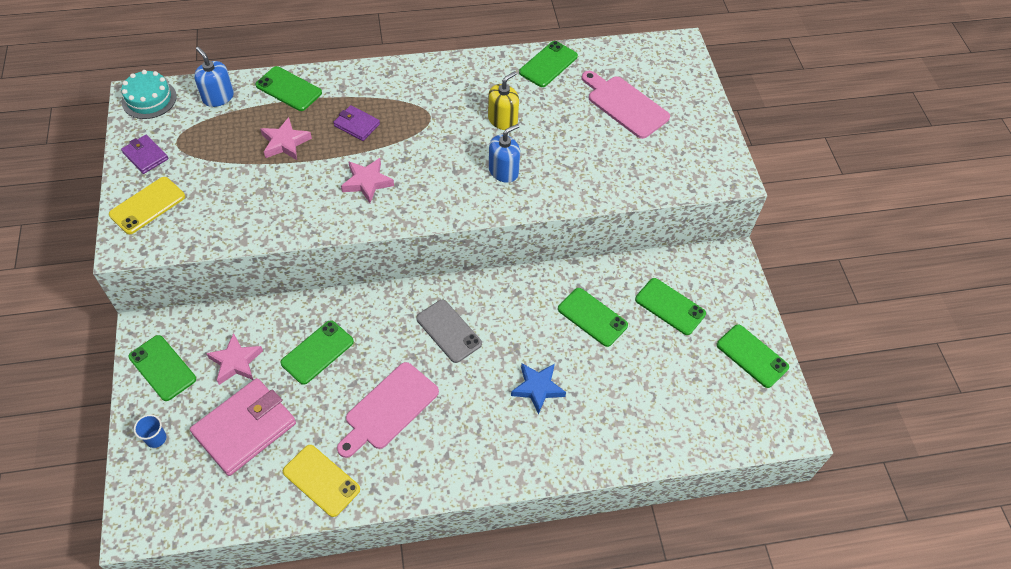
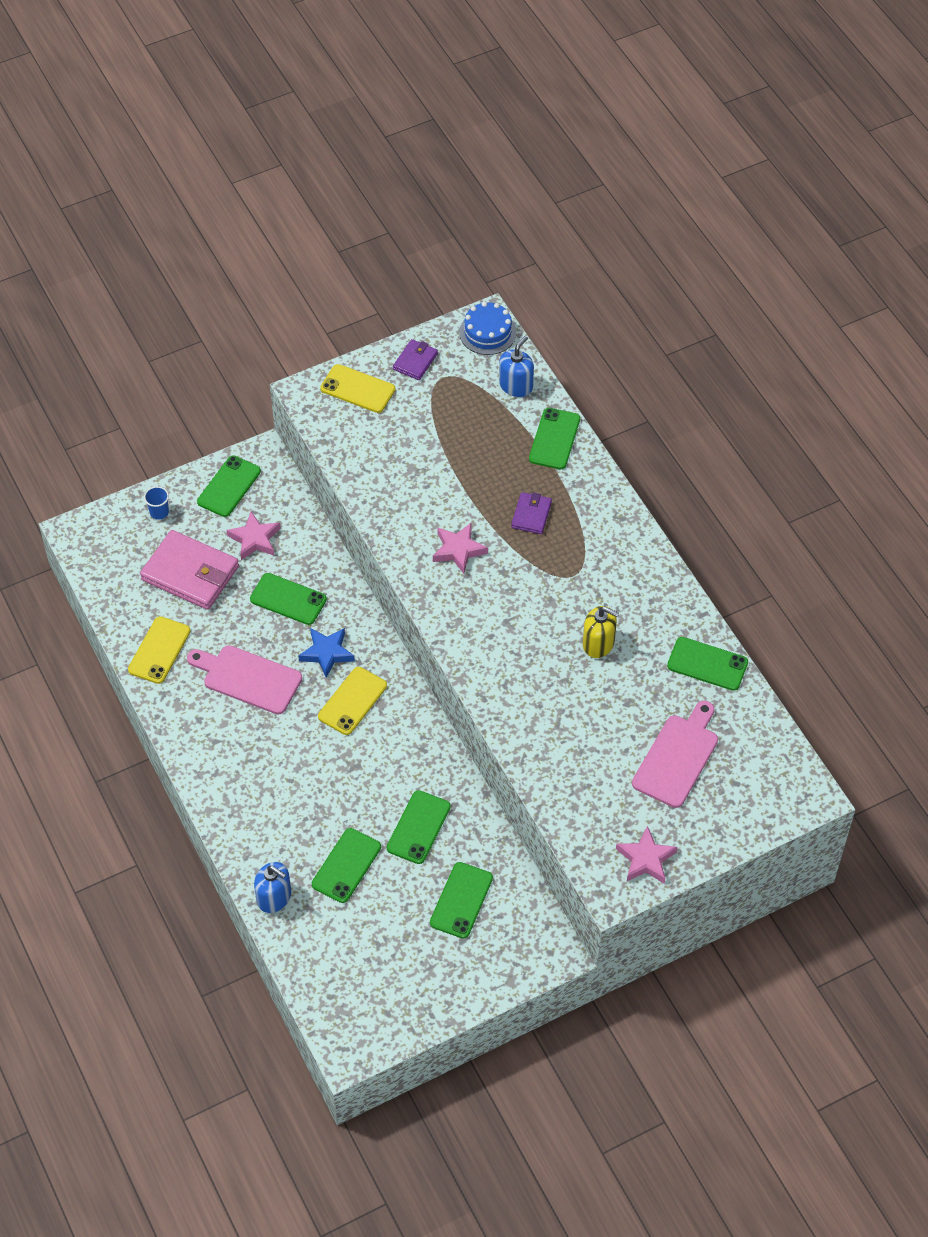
camera: 75 degrees right, 0 degrees up
turquoise cake [121,70,177,119] -> blue cake [459,302,516,355]
pink star [260,117,312,160] -> pink star moved to [616,826,678,884]
grey phone [416,300,482,363] -> yellow phone [318,667,387,735]
blue soap dispenser [489,124,520,183] -> blue soap dispenser moved to [254,862,291,913]
blue star [511,363,566,415] -> blue star moved to [298,628,355,678]
green phone [717,324,789,388] -> green phone moved to [312,828,381,903]

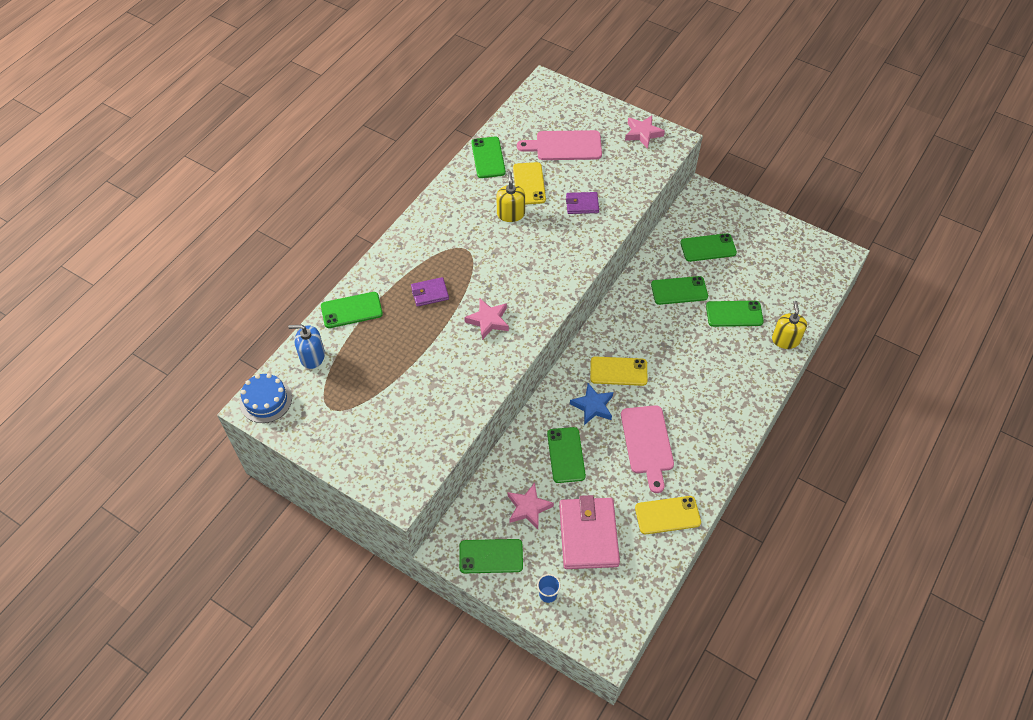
camera: 120 degrees left, 0 degrees up
blue soap dispenser [254,862,291,913] -> yellow soap dispenser [772,301,807,349]
yellow phone [320,364,395,413] -> yellow phone moved to [513,162,546,205]
purple wallet [393,339,438,380] -> purple wallet moved to [566,192,599,214]

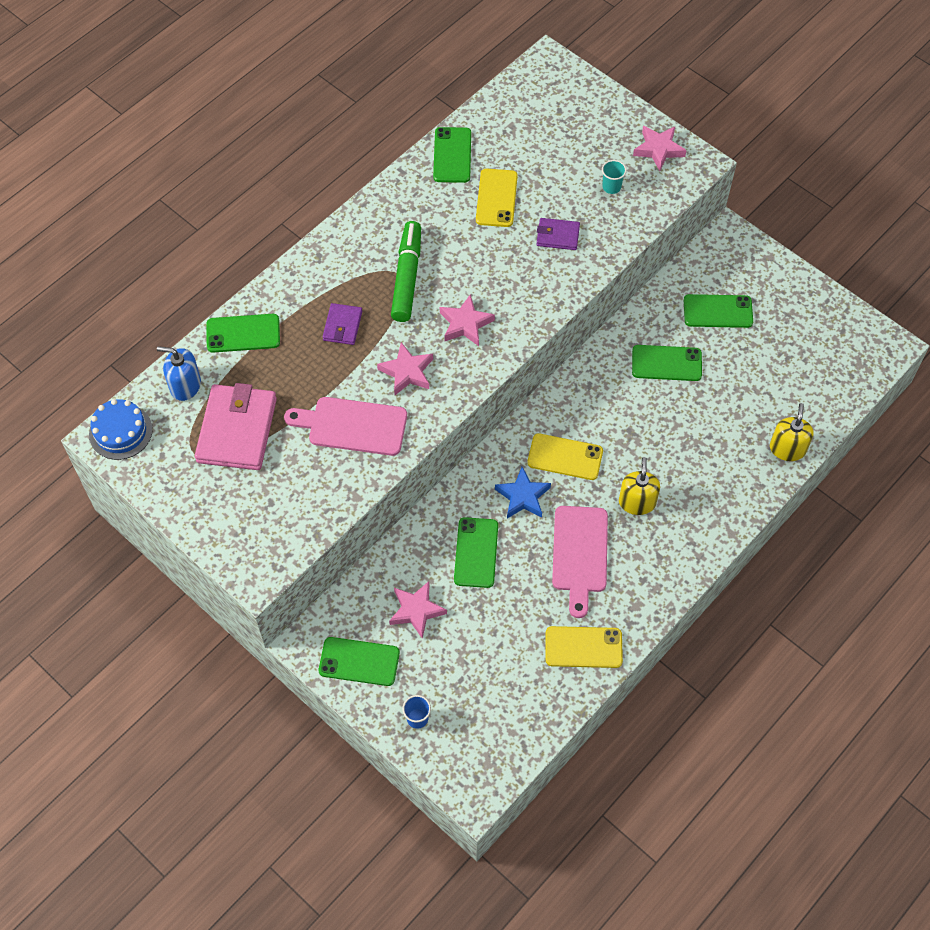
camera: 10 degrees right, 5 degrees up
purple wallet [411,277,449,307] -> purple wallet turned 75 degrees counterclockwise [322,303,362,345]
yellow soap dispenser [496,171,525,222] -> yellow soap dispenser moved to [619,457,660,515]
pink cutting board [517,130,602,160] -> pink cutting board moved to [284,397,407,456]
pink wallet [559,495,620,569] -> pink wallet moved to [195,383,277,470]
green phone [706,301,764,327] -> none
none -> green marker [391,221,421,322]
none -> pink star [440,294,495,346]
none -> turquoise cup [602,160,627,194]

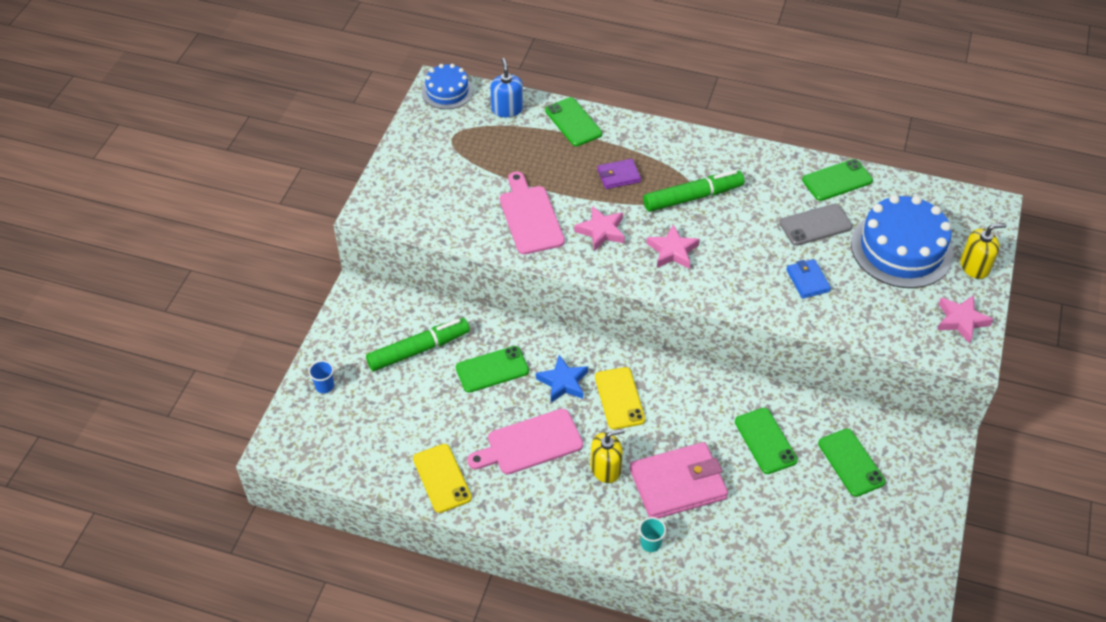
camera: 65 degrees right, 10 degrees down
pink wallet [195,383,277,470] -> pink wallet moved to [630,442,728,519]
green phone [319,637,400,686] -> none
pink star [389,581,447,639] -> green marker [366,318,470,371]
yellow phone [476,169,518,227] -> grey phone [779,204,853,246]
purple wallet [536,218,580,250] -> blue wallet [786,259,831,299]
turquoise cup [602,160,627,194] -> turquoise cup moved to [639,517,666,552]
yellow soap dispenser [770,403,814,461] -> yellow soap dispenser moved to [961,223,1007,279]
none -> blue cake [851,195,954,288]

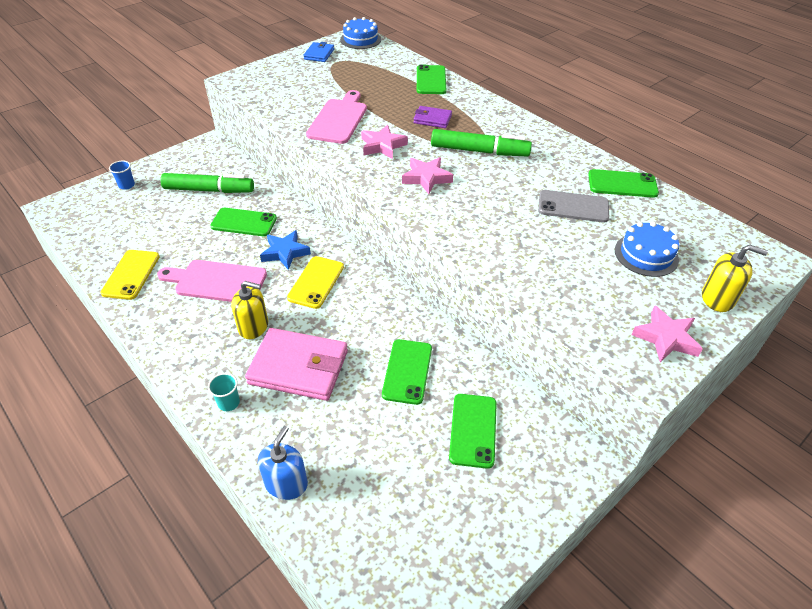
camera: 30 degrees right, 5 degrees down
blue soap dispenser [490,58,523,117] -> blue soap dispenser moved to [258,426,308,500]
blue wallet [786,259,831,299] -> blue wallet moved to [303,42,334,62]
blue cake [851,195,954,288] -> blue cake [615,222,679,277], size x0.56

